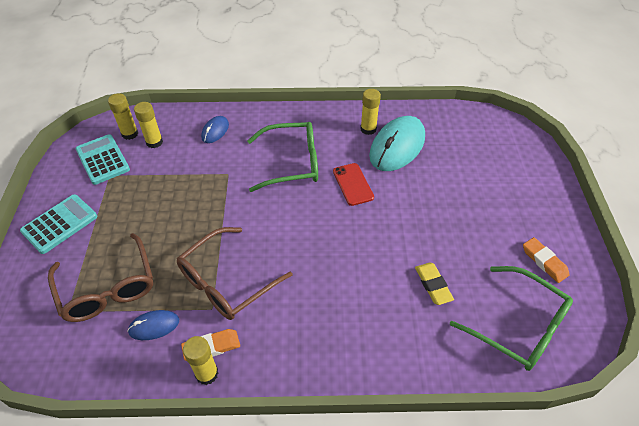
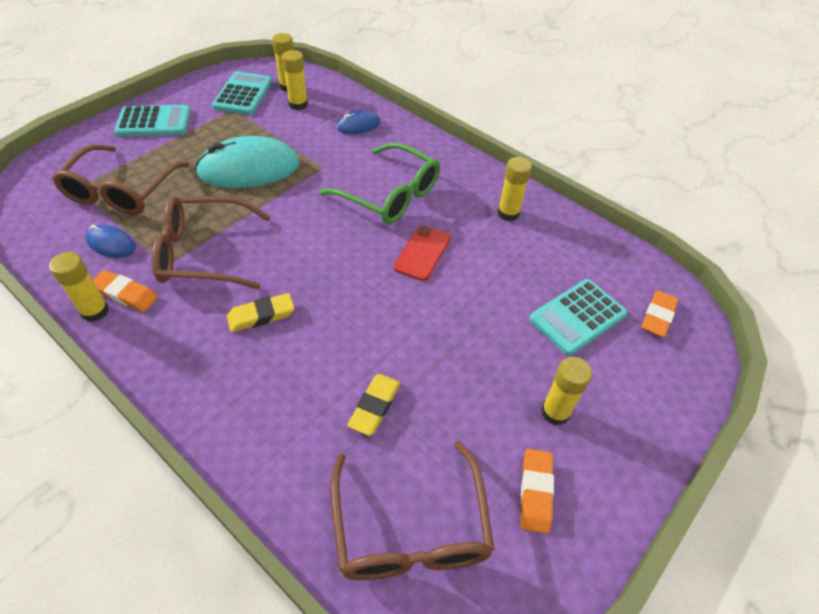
camera: 40 degrees right, 0 degrees up
turquoise mouse [369,116,425,171] -> turquoise mouse moved to [195,136,300,188]
green glasses [450,266,573,371] -> brown glasses [330,441,495,580]
none -> yellow eraser [227,293,294,332]
none -> turquoise calculator [529,279,628,356]
none -> yellow glue stick [541,357,592,426]
none -> orange eraser [641,290,679,337]

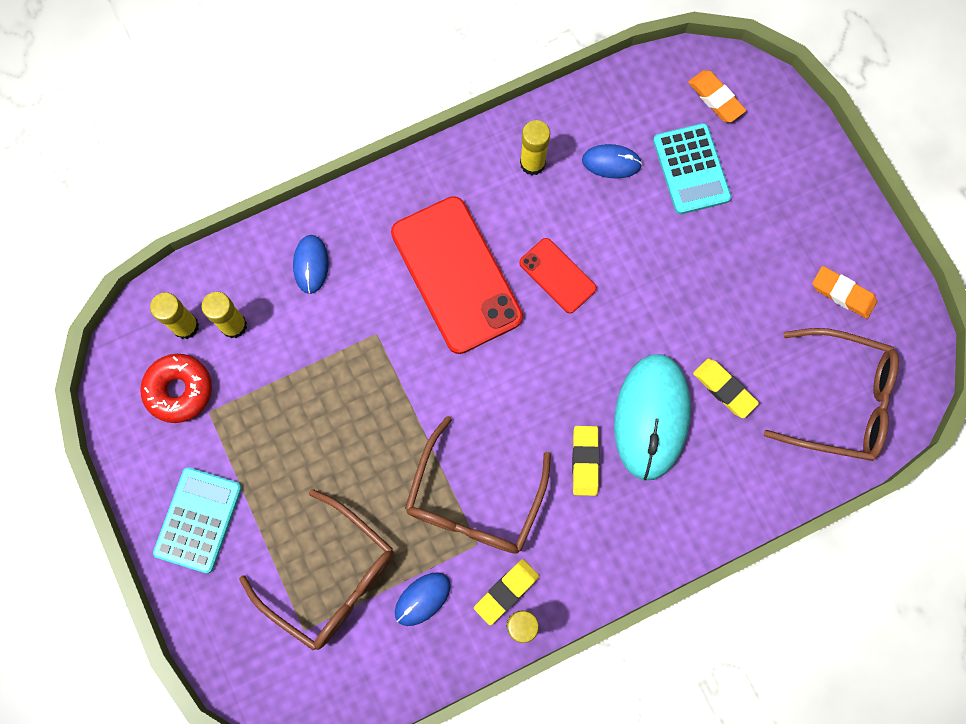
camera: 65 degrees left, 25 degrees up
orange eraser [93,270,158,312] -> yellow eraser [474,559,539,625]
turquoise mouse [195,136,300,188] -> turquoise mouse moved to [614,354,691,481]
turquoise calculator [212,71,273,115] -> red donut [140,354,212,423]
green glasses [319,143,440,224] -> red phone [391,196,523,354]
yellow glue stick [541,357,592,426] -> none
none -> blue mouse [582,144,642,179]

